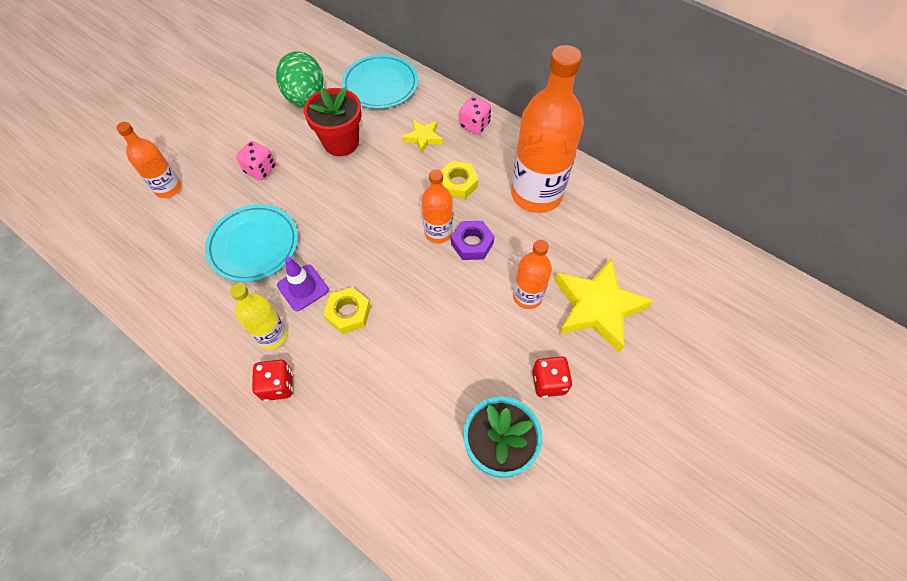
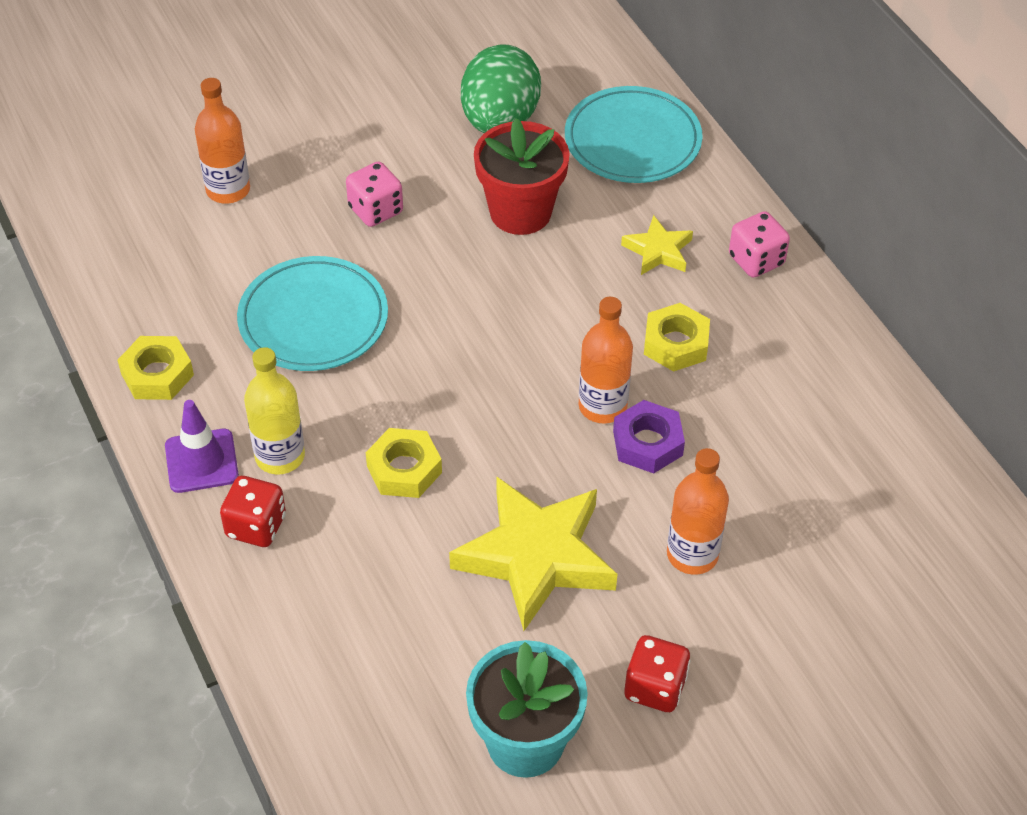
camera: 25 degrees right, 10 degrees down
purple traffic cone [277,257,329,311] -> purple traffic cone moved to [165,400,239,493]
orange bottle [511,45,584,213] -> none
yellow star [554,258,654,353] -> yellow star moved to [449,477,617,631]
none -> yellow nut [118,336,194,400]

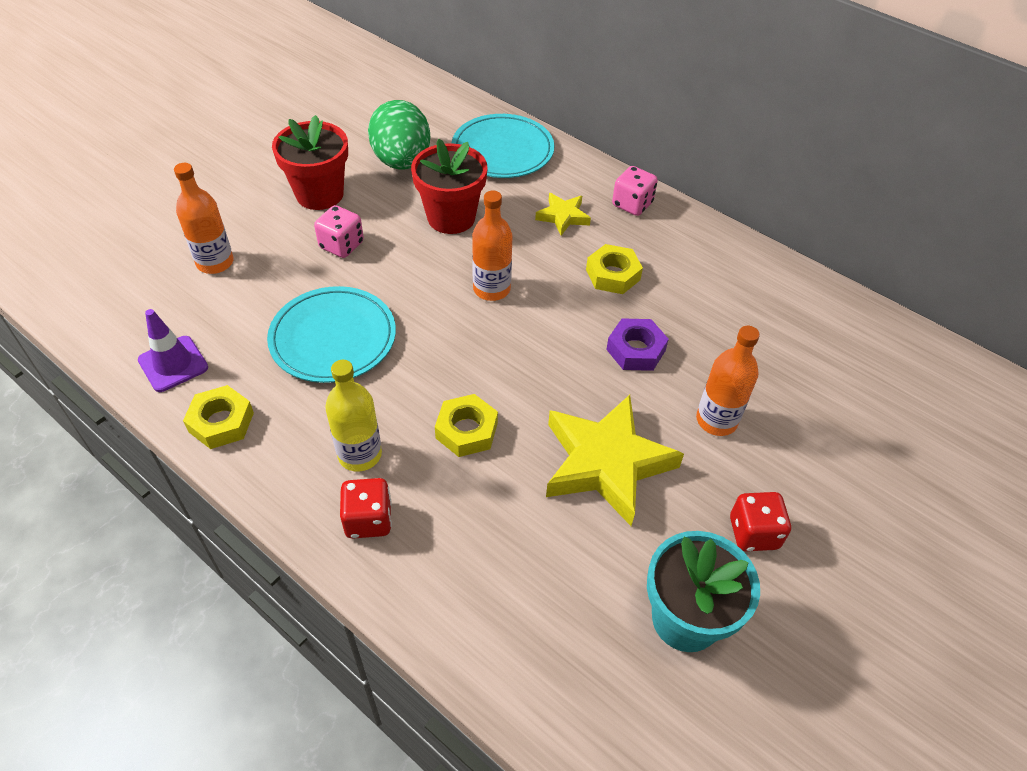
camera: 25 degrees left, 0 degrees up
purple traffic cone [165,400,239,493] -> purple traffic cone moved to [138,309,208,392]
orange bottle [579,297,633,424] -> orange bottle moved to [472,191,513,301]
none -> red flower pot [272,115,348,210]

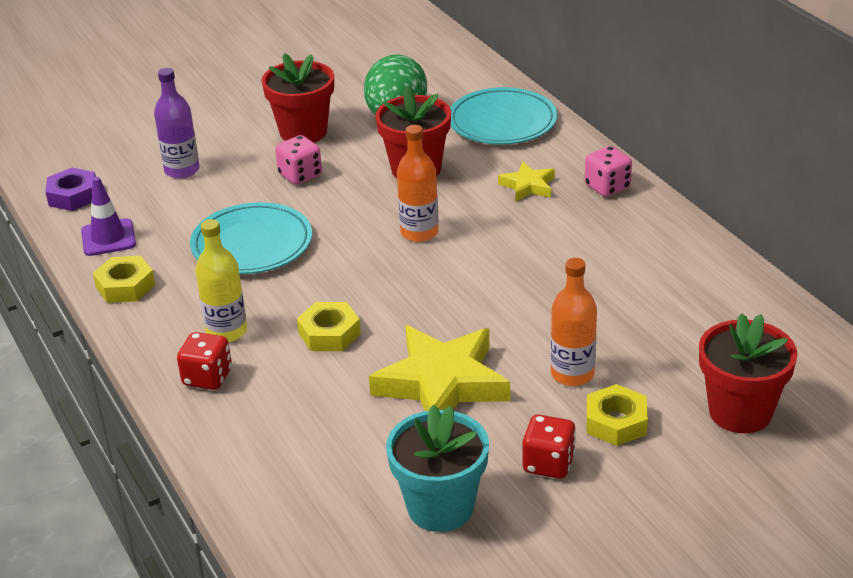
camera: 25 degrees right, 15 degrees down
orange bottle [174,163,234,274] -> purple bottle [154,68,200,179]
yellow nut [586,244,643,294] -> yellow nut moved to [586,384,648,446]
purple nut [606,318,669,371] -> purple nut moved to [46,168,96,211]
none -> red flower pot [699,314,798,433]

